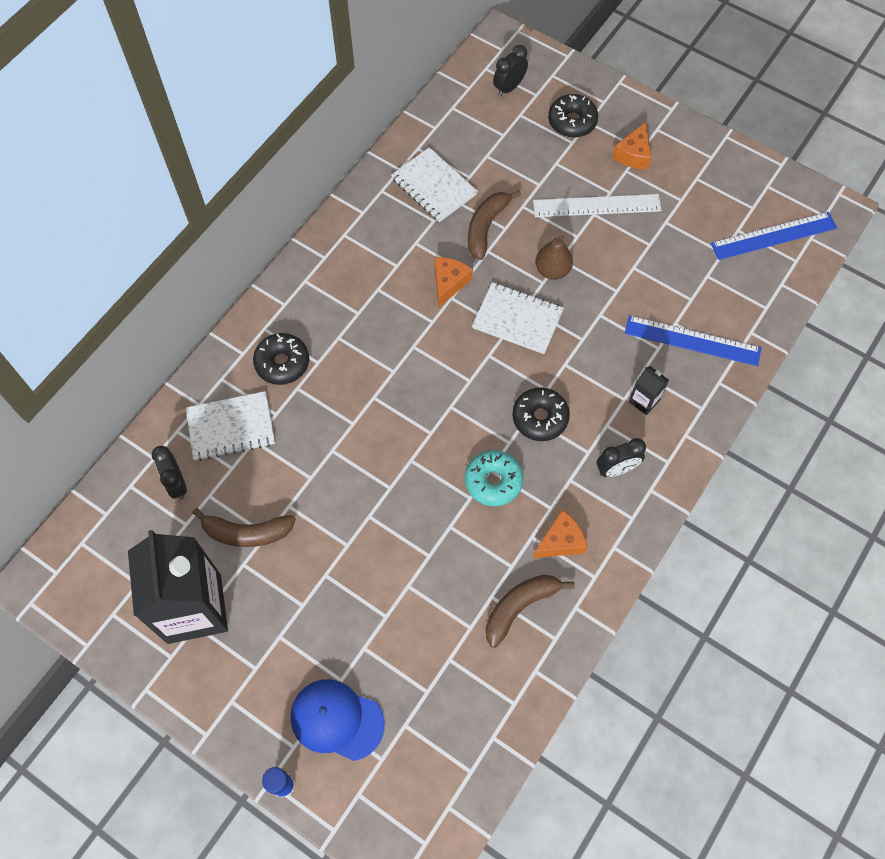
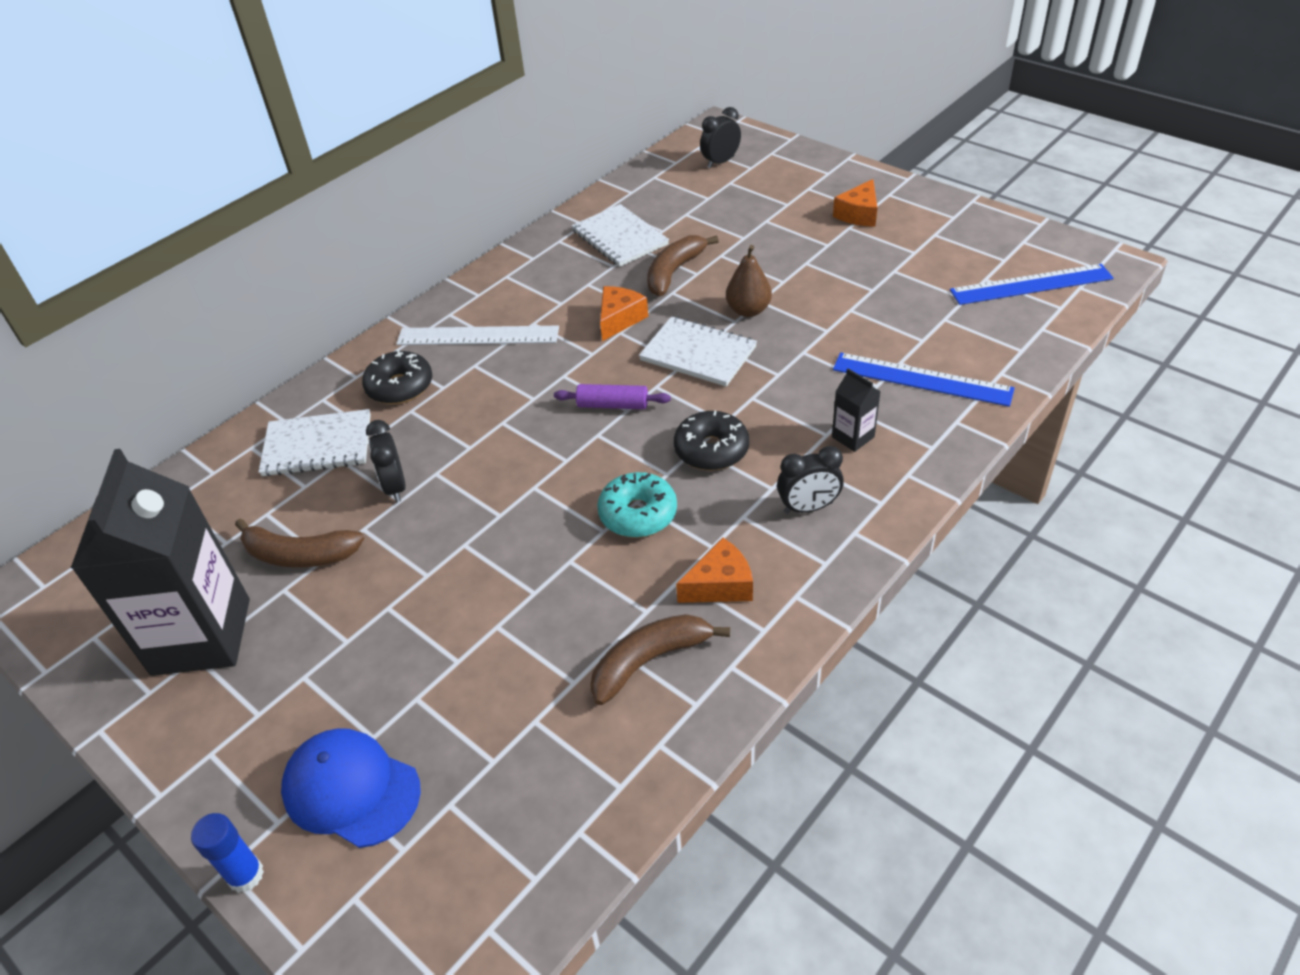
camera: 10 degrees right, 20 degrees down
black clock [152,446,187,500] -> black clock moved to [366,420,406,502]
white ruler [533,194,661,217] -> white ruler moved to [396,326,559,345]
black donut [548,94,598,138] -> none
none -> purple rolling pin [554,384,671,409]

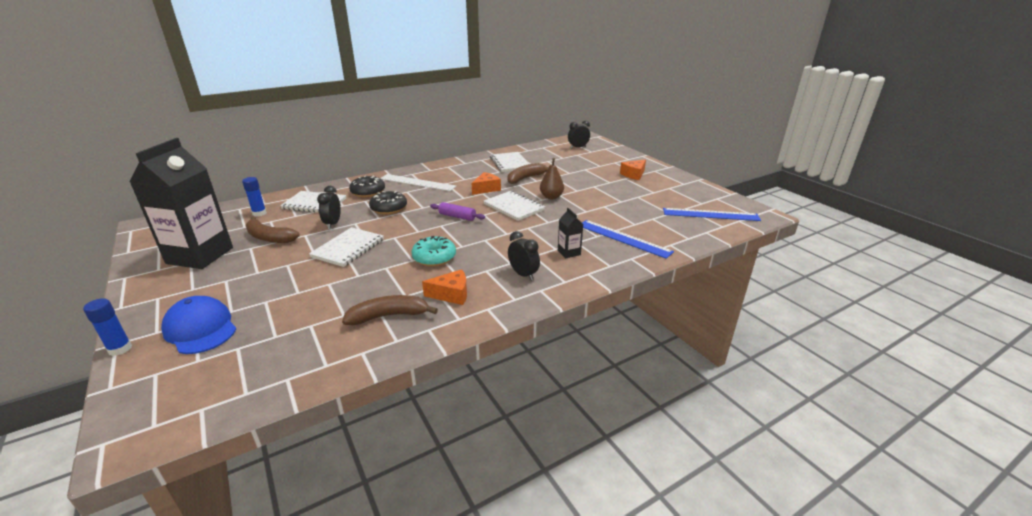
camera: 15 degrees right, 15 degrees down
black donut [674,411,749,471] -> black donut moved to [369,191,407,215]
black clock [777,446,844,514] -> black clock turned 135 degrees counterclockwise [508,231,540,281]
none -> blue glue stick [242,177,267,217]
none -> white notebook [309,227,384,267]

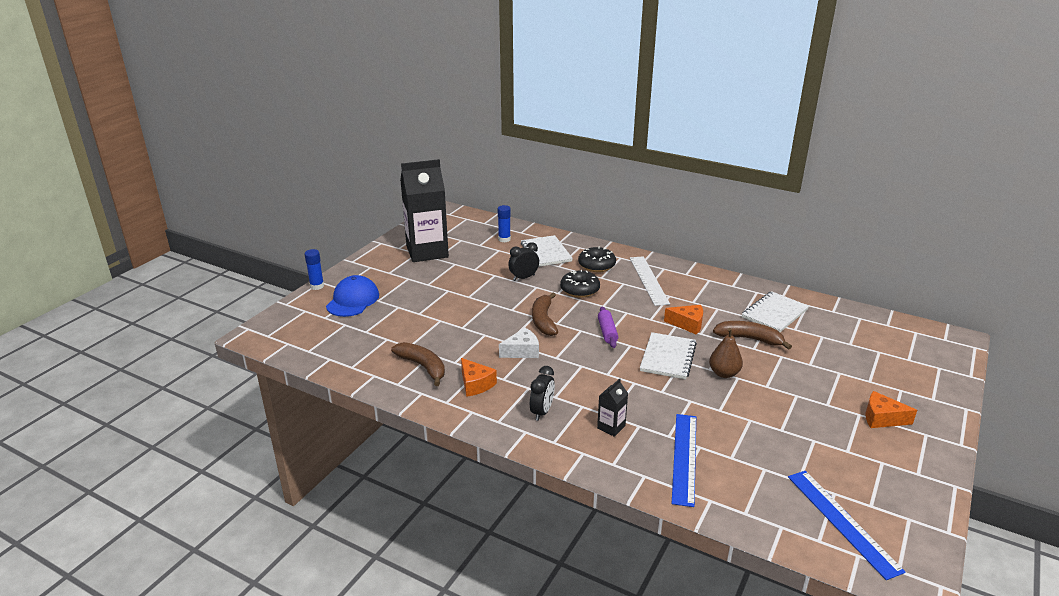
camera: 60 degrees right, 0 degrees up
brown banana [246,217,300,243] -> brown banana moved to [532,293,558,336]
white notebook [309,227,384,267] -> none
turquoise donut [411,236,456,266] -> white cheese [499,328,539,358]
black clock [568,121,590,149] -> none

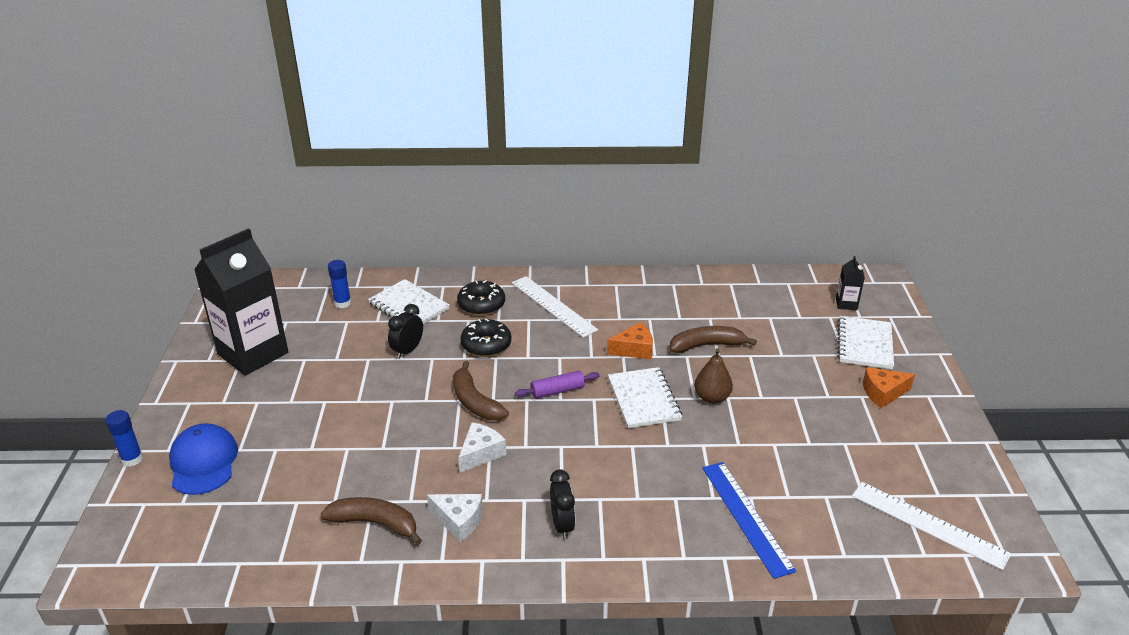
camera: 30 degrees left, 5 degrees up
orange cheese [461,358,497,397] -> white cheese [427,494,483,542]
black carton [597,378,628,437] -> black carton moved to [836,256,865,310]
purple rolling pin [598,307,618,348] -> purple rolling pin turned 75 degrees counterclockwise [515,371,600,399]
white notebook [742,291,809,332] -> white notebook moved to [838,316,894,369]
blue ruler [788,471,905,580] -> white ruler [852,482,1011,570]

